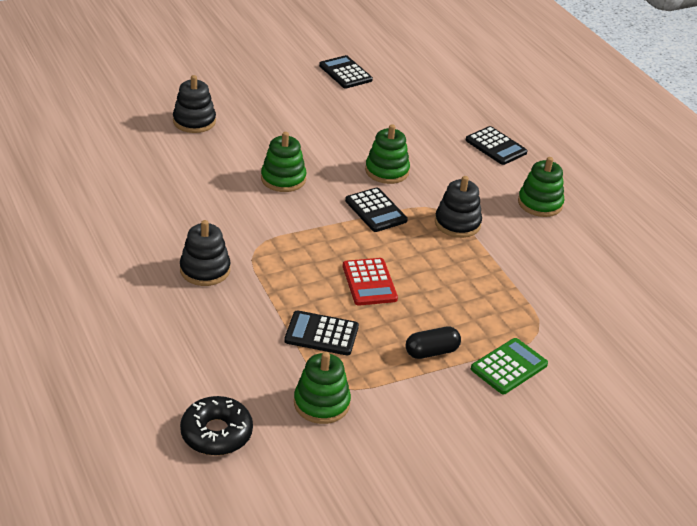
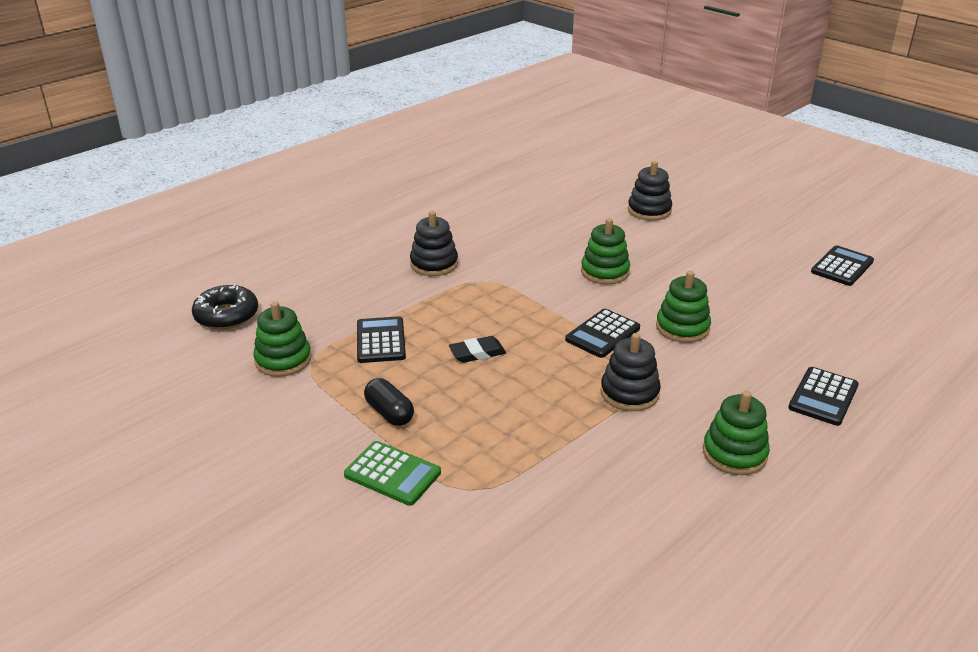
camera: 75 degrees right, 5 degrees down
red calculator [343,258,398,306] -> black eraser [449,336,506,363]

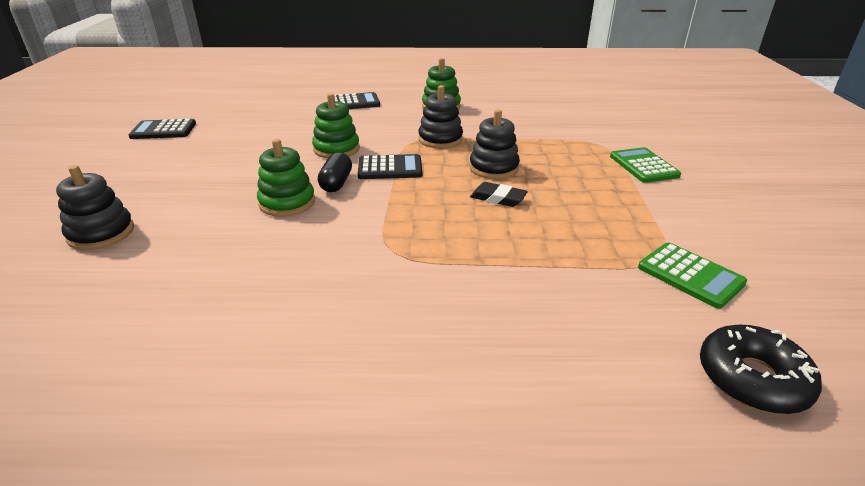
camera: 135 degrees left, 0 degrees up
green stacking toy [253,301,311,377] -> green calculator [638,242,747,309]
black calculator [357,316,406,363] -> none
black capsule [364,378,414,426] -> black capsule moved to [318,152,352,192]
black stacking toy [410,211,458,276] -> black stacking toy moved to [469,109,520,179]

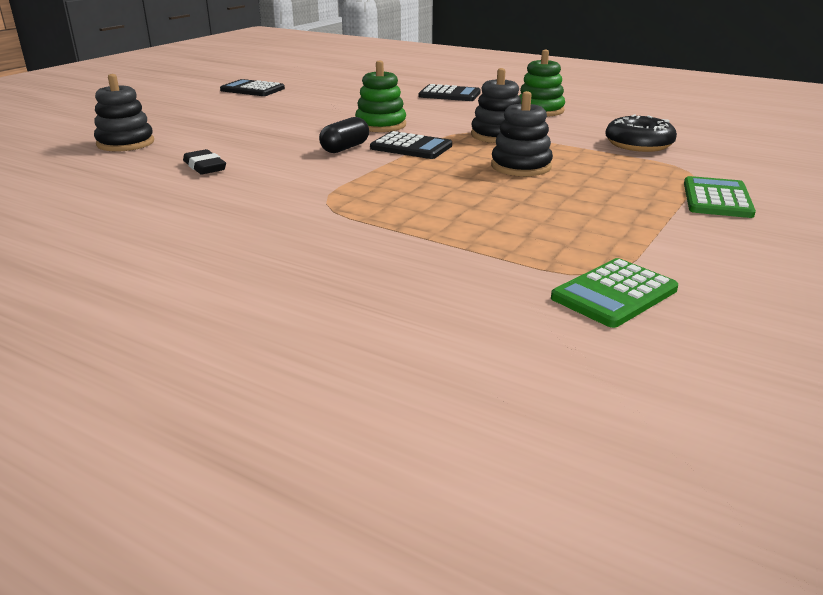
camera: 30 degrees right, 5 degrees down
green stacking toy [257,139,315,217] -> none
black eraser [470,182,528,207] -> black eraser moved to [183,149,226,174]
green calculator [638,242,747,309] -> green calculator turned 60 degrees clockwise [551,258,678,328]
black donut [700,325,822,414] -> black donut moved to [605,114,677,152]

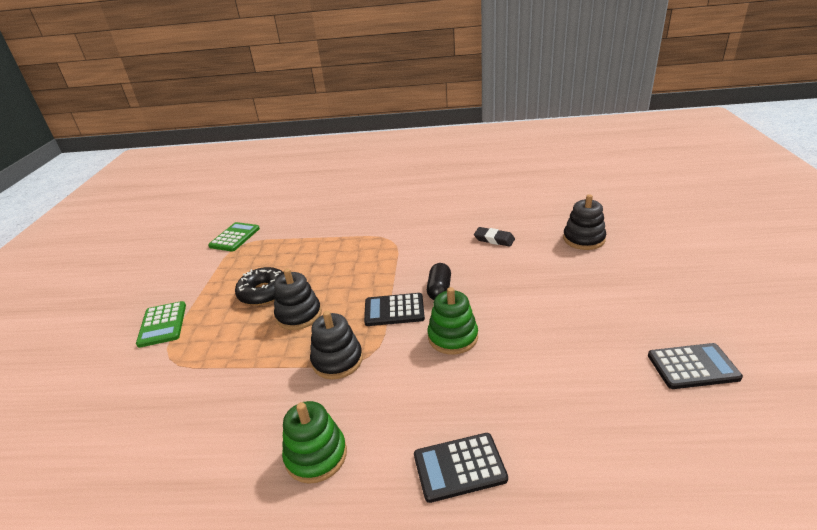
camera: 155 degrees right, 5 degrees up
black donut [605,114,677,152] -> black donut moved to [235,267,284,306]

